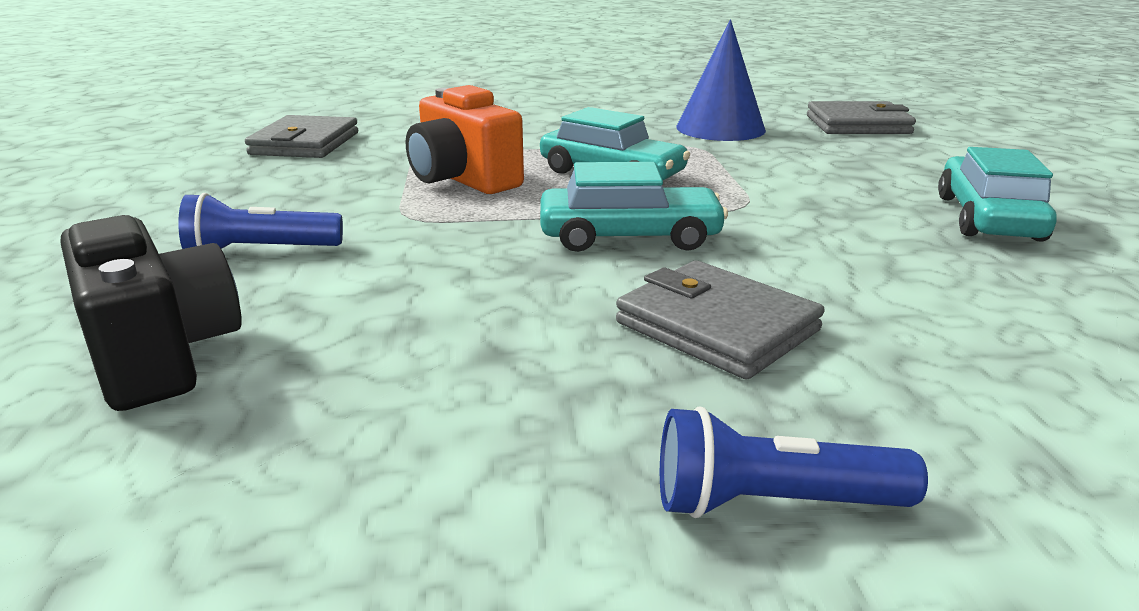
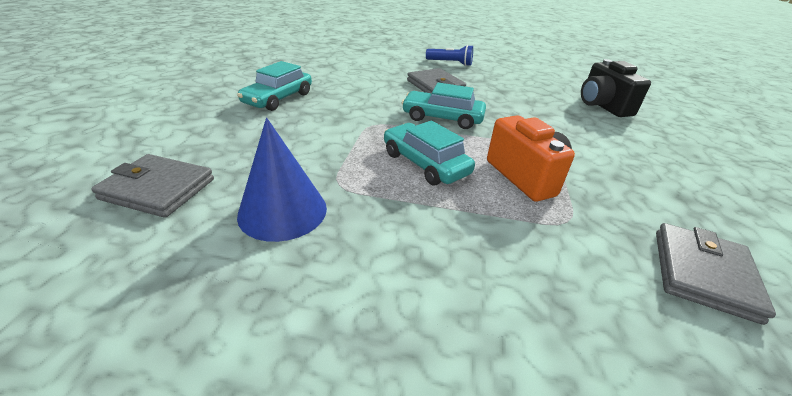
camera: 165 degrees left, 10 degrees up
blue flashlight [178,193,343,249] -> none

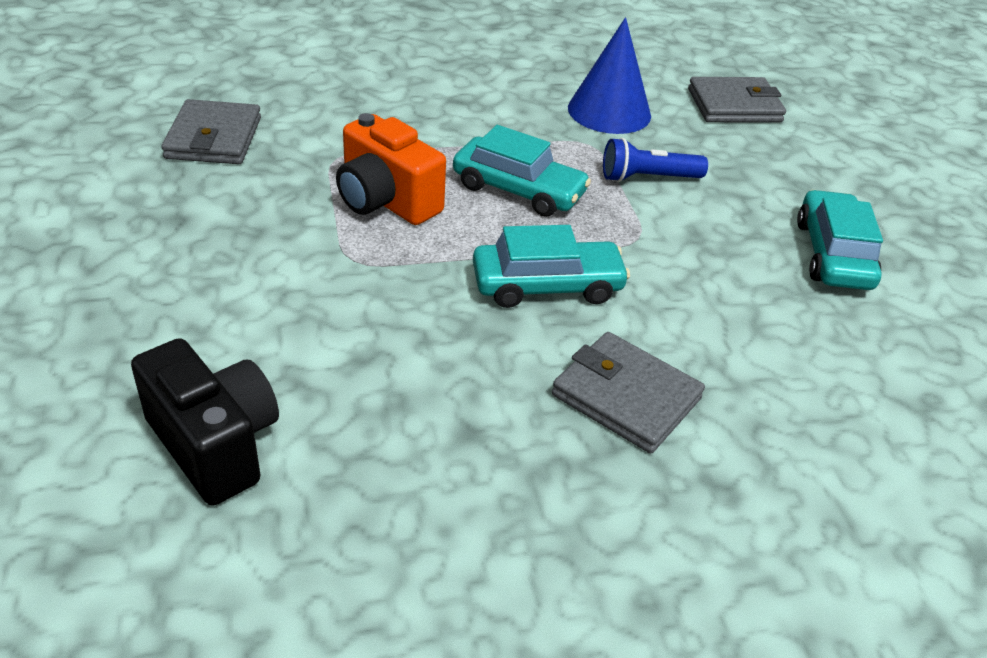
camera: 155 degrees right, 5 degrees up
blue flashlight [426,45,473,66] -> blue flashlight moved to [603,138,708,182]

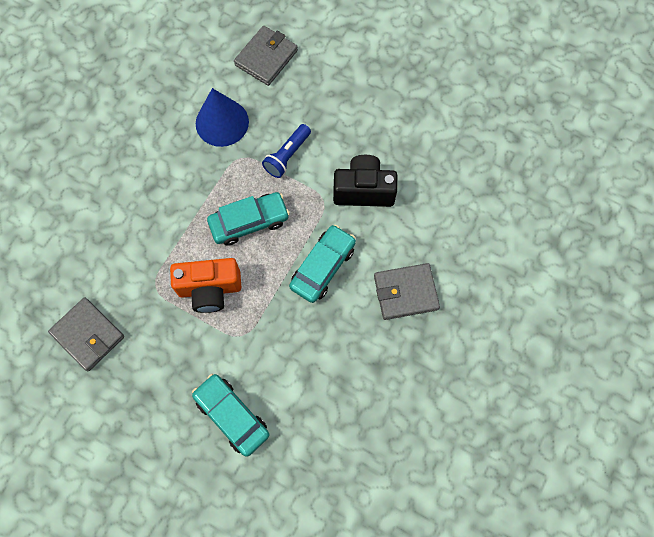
camera: 45 degrees left, 30 degrees up
black camera [131,338,279,506] -> black camera moved to [333,155,398,207]
turquoise car [797,190,883,290] -> turquoise car moved to [192,374,270,457]

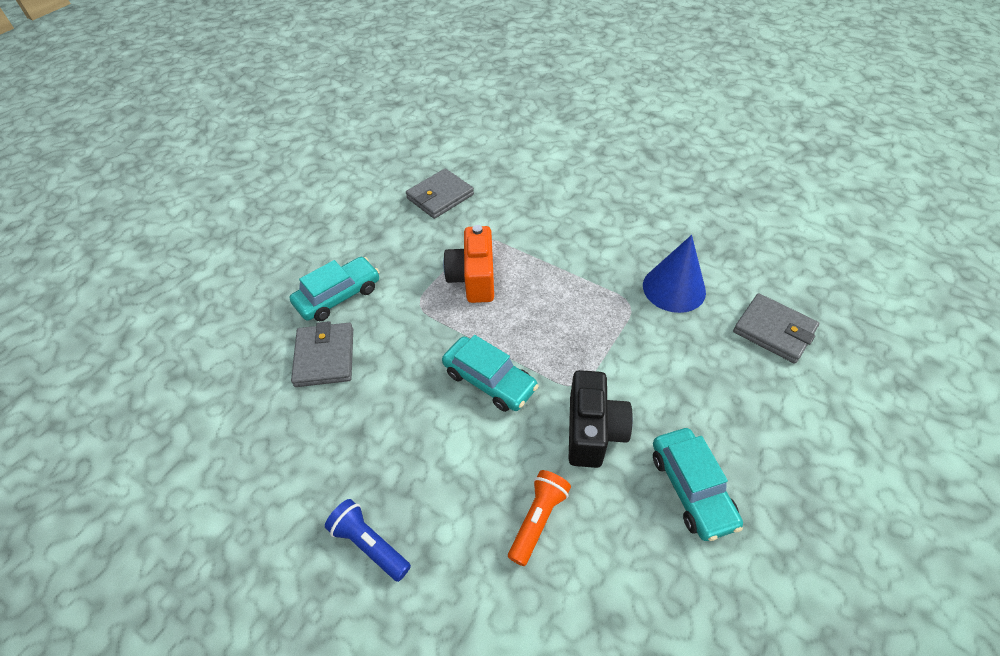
camera: 95 degrees right, 20 degrees down
turquoise car [207,192,290,246] -> turquoise car moved to [653,428,743,541]
blue flashlight [262,124,311,178] -> blue flashlight moved to [325,499,411,582]
grey wallet [374,263,440,320] -> grey wallet moved to [291,321,353,387]
none -> orange flashlight [508,470,571,566]

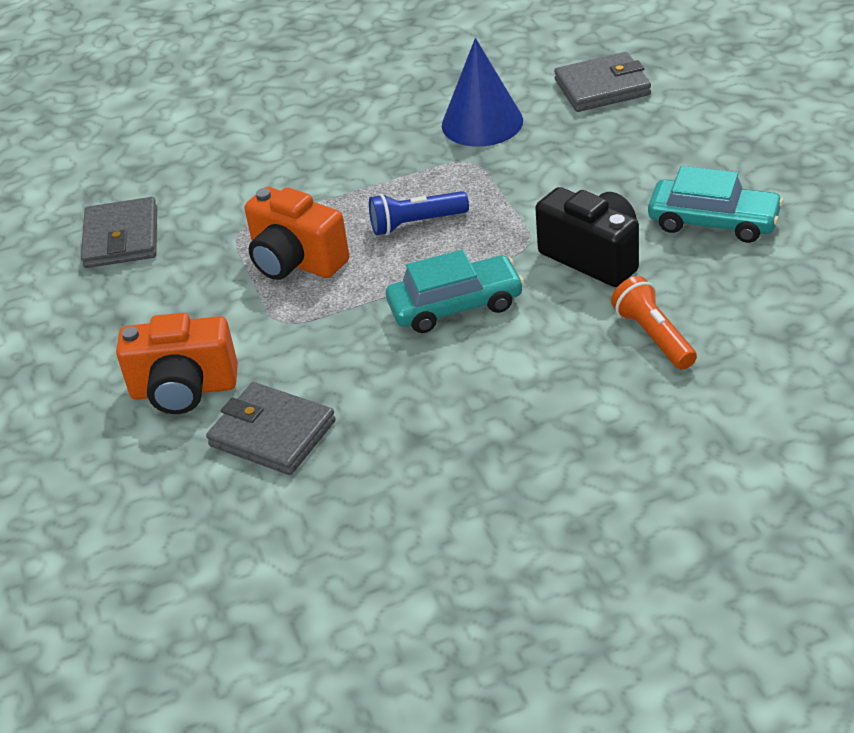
camera: 50 degrees left, 10 degrees down
turquoise car [290,257,379,321] -> orange camera [116,313,238,414]
blue flashlight [325,499,411,582] -> blue flashlight moved to [369,191,469,235]

